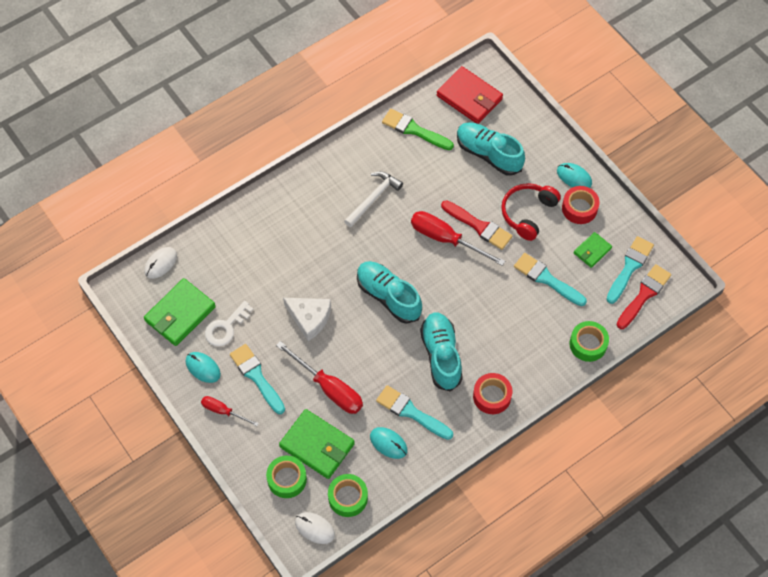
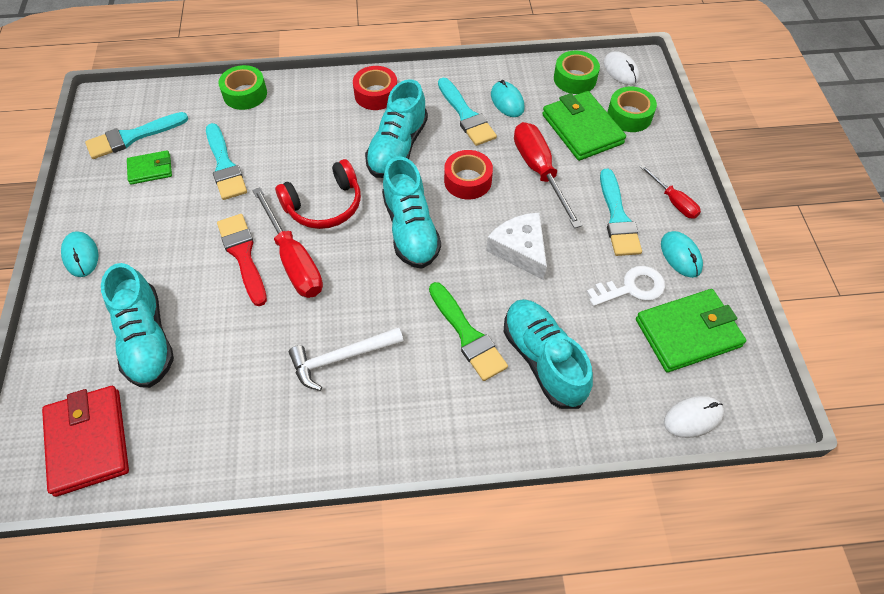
camera: 150 degrees left, 5 degrees down
green brush [382,109,454,150] -> green brush moved to [429,282,508,381]
red headphones [501,183,561,241] -> red headphones moved to [275,159,361,229]
red tape [562,186,600,224] -> red tape moved to [444,150,493,200]
red brush [616,264,671,329] -> none
none -> turquoise shoe [504,299,593,409]

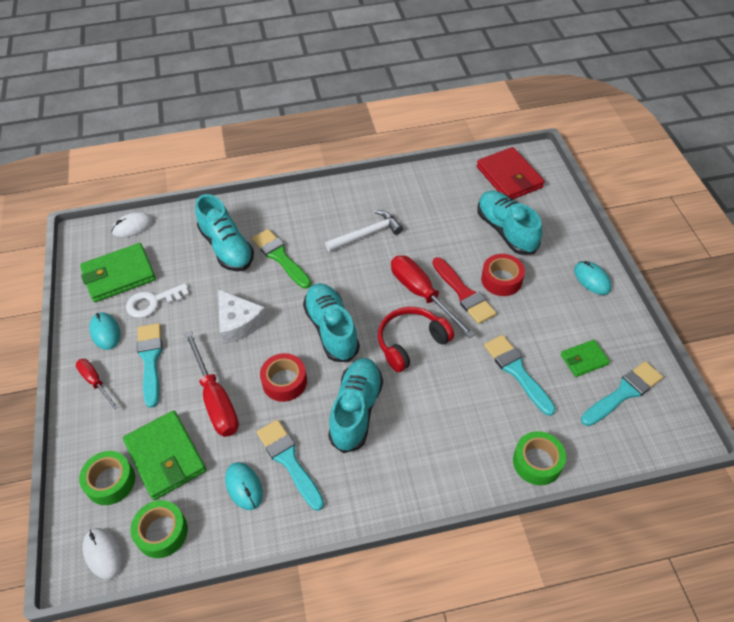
camera: 175 degrees right, 5 degrees down
red tape [353,66,397,110] -> red tape moved to [481,254,525,296]

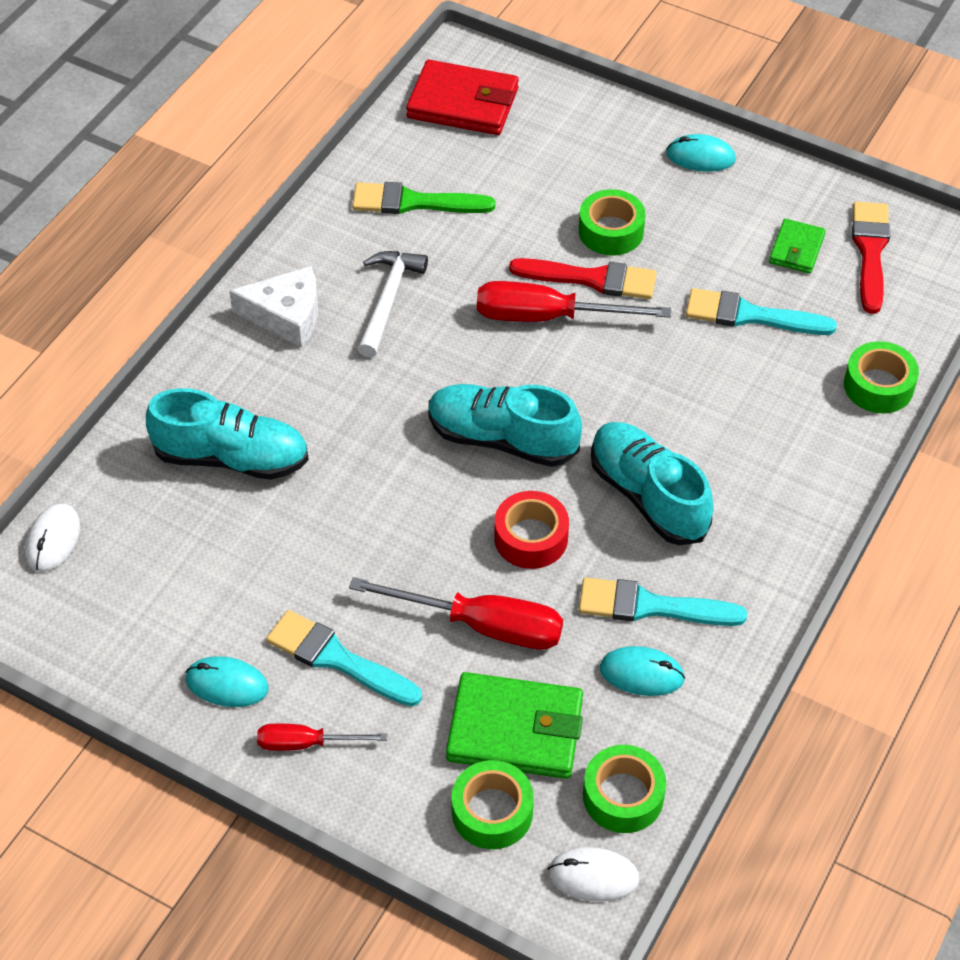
camera: 50 degrees left, 0 degrees up
green wallet [80,243,156,302] -> none
white key [126,283,189,318] -> none
white cheese [218,289,267,344] -> white cheese moved to [229,266,318,348]
green brush [252,229,311,289] -> green brush moved to [352,182,495,214]
red headphones [378,307,454,372] -> none
turquoise shoe [477,191,542,255] -> none
red tape [481,254,525,296] -> green tape [579,189,646,255]
turquoise brush [581,361,663,426] -> red brush [852,202,890,314]

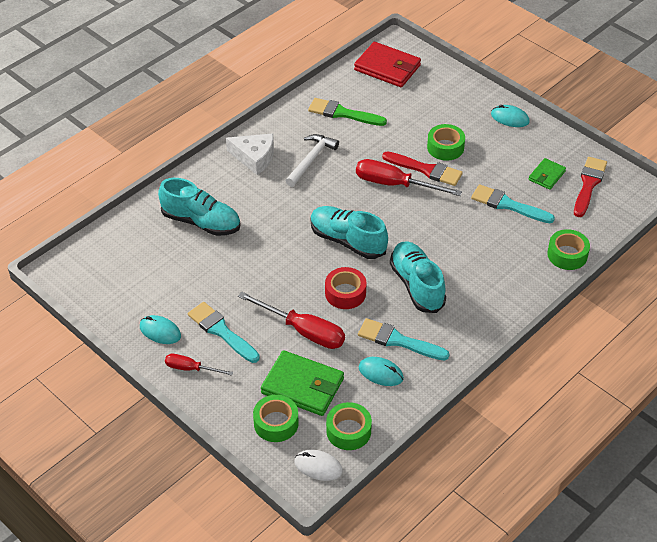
camera: 15 degrees right, 5 degrees down
white mouse [25,504,80,572] -> none

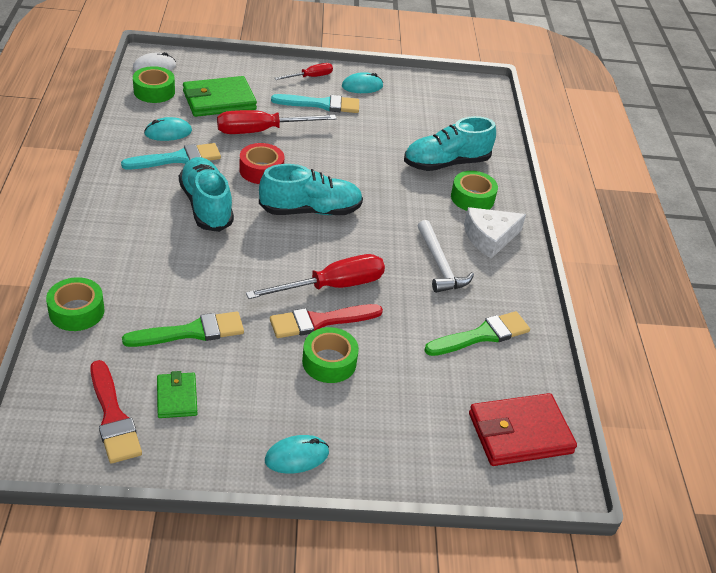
camera: 130 degrees right, 5 degrees down
green tape [253,395,299,442] -> green tape moved to [451,171,498,211]
turquoise shoe [390,241,446,313] -> turquoise shoe turned 135 degrees counterclockwise [179,157,234,232]
turquoise brush [471,184,555,223] -> green brush [122,311,244,347]

